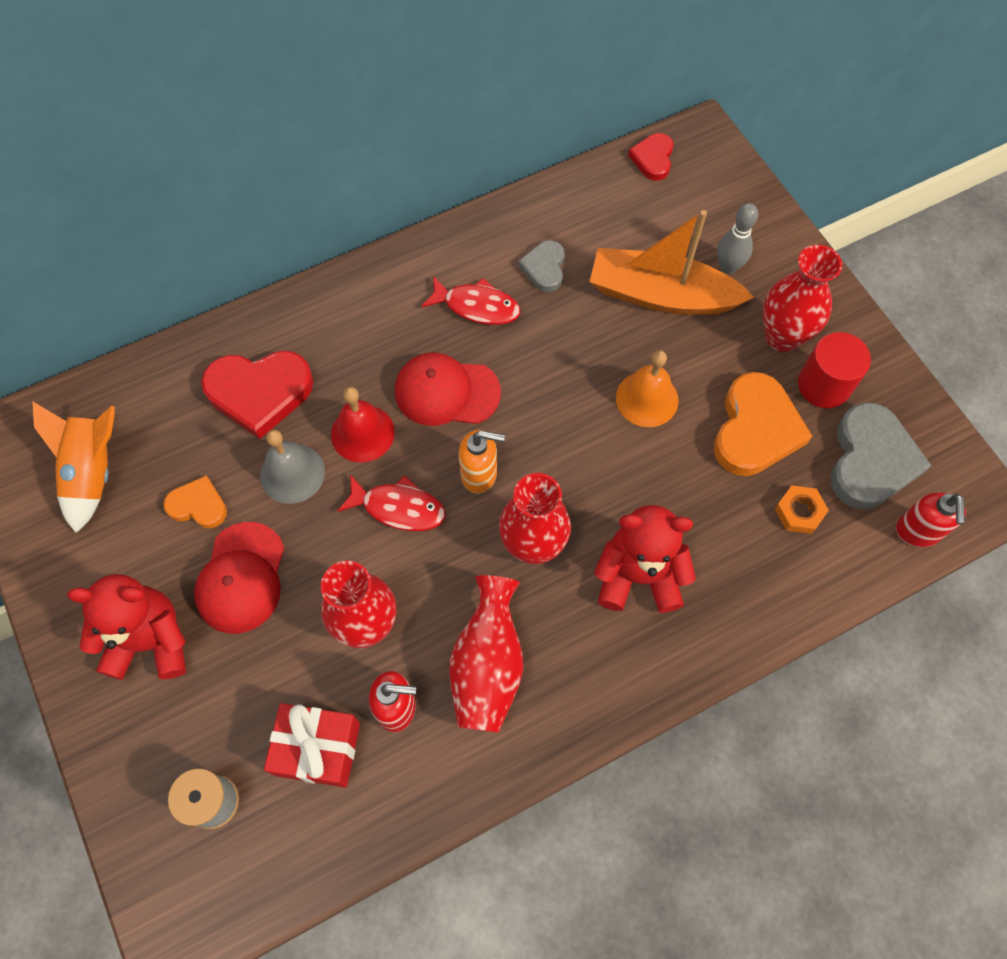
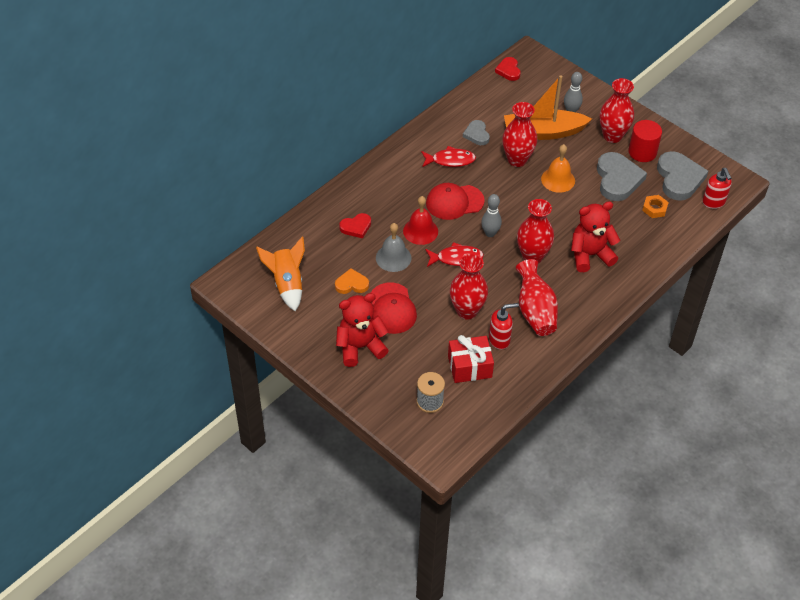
camera: 20 degrees left, 15 degrees down
red heart [201,351,314,439] -> red heart [339,213,371,238], size x0.55
orange soap dispenser [459,430,505,493] -> grey bowling pin [481,194,502,237]
orange heart [714,372,812,476] -> grey heart [597,152,647,201]
none -> red vase [502,102,537,167]

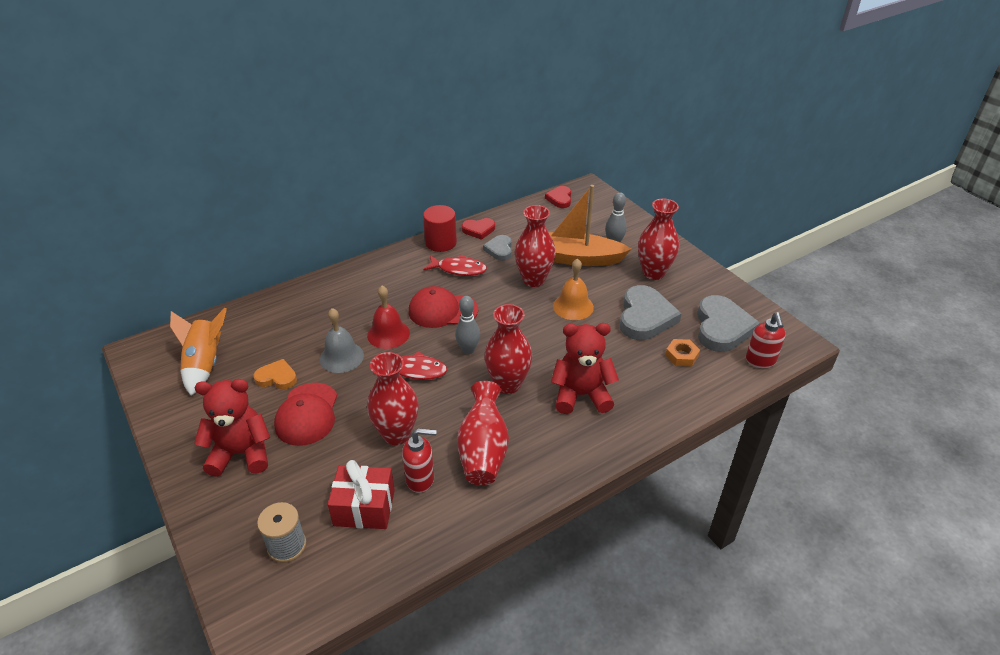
camera: 15 degrees right, 10 degrees down
red heart [339,213,371,238] -> red heart moved to [462,218,495,240]
red cylinder [628,120,662,162] -> red cylinder moved to [423,205,457,252]

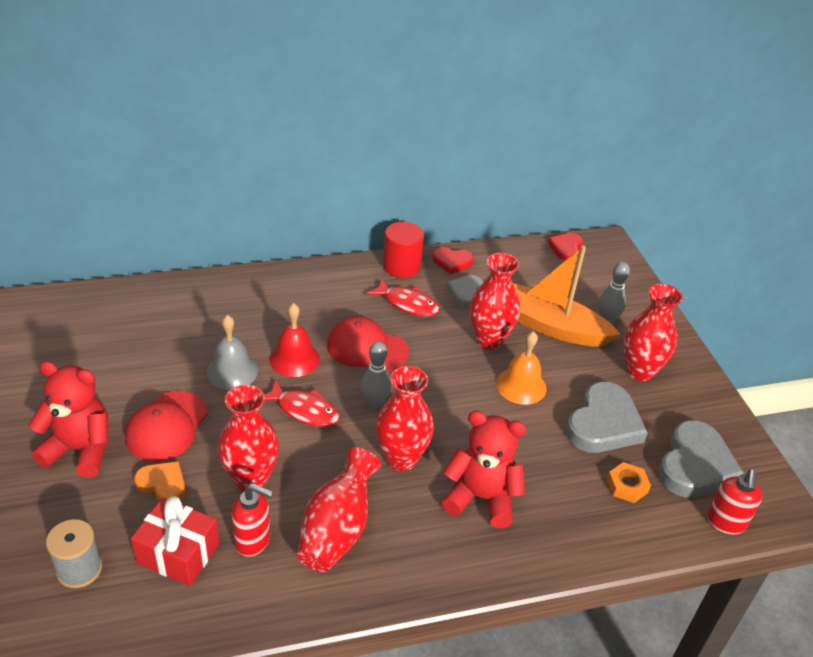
camera: 15 degrees right, 0 degrees up
orange rocket [170,308,227,396] -> none
orange heart [253,359,297,389] -> orange heart moved to [134,461,185,501]

